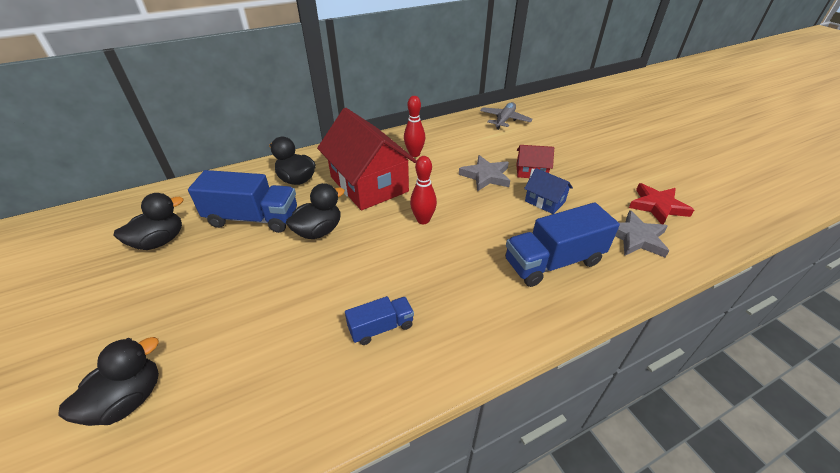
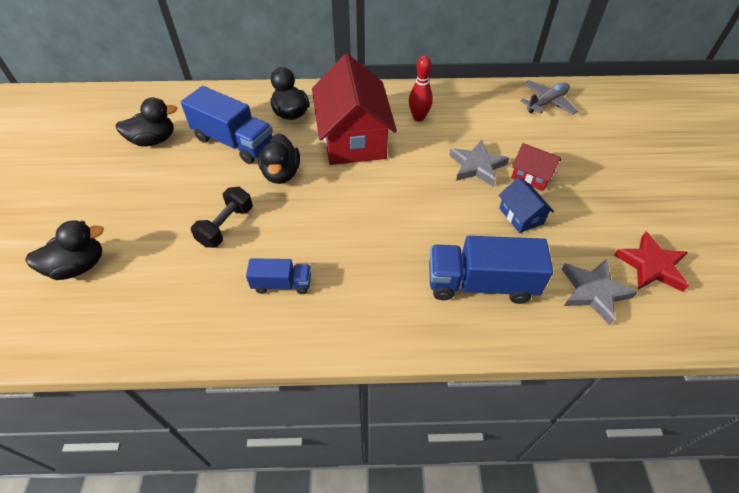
camera: 25 degrees right, 10 degrees up
black duck [286,183,345,239] -> black duck turned 105 degrees clockwise [258,133,300,184]
red bowling pin [410,156,437,224] -> none
none -> black dumbbell [191,187,253,248]

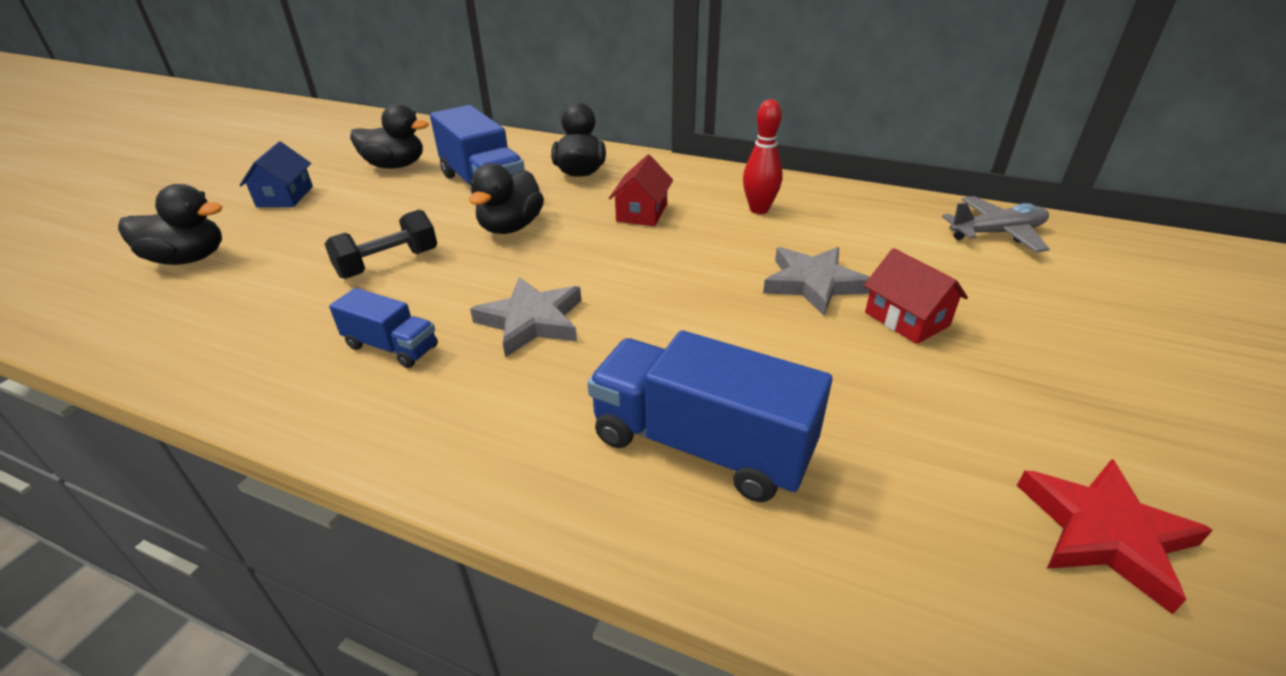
camera: 25 degrees right, 15 degrees down
red house [312,54,397,165] -> red house [609,155,673,226], size x0.46
blue house [499,177,554,233] -> blue house moved to [240,141,313,207]
grey star [562,259,638,325] -> grey star moved to [470,277,581,357]

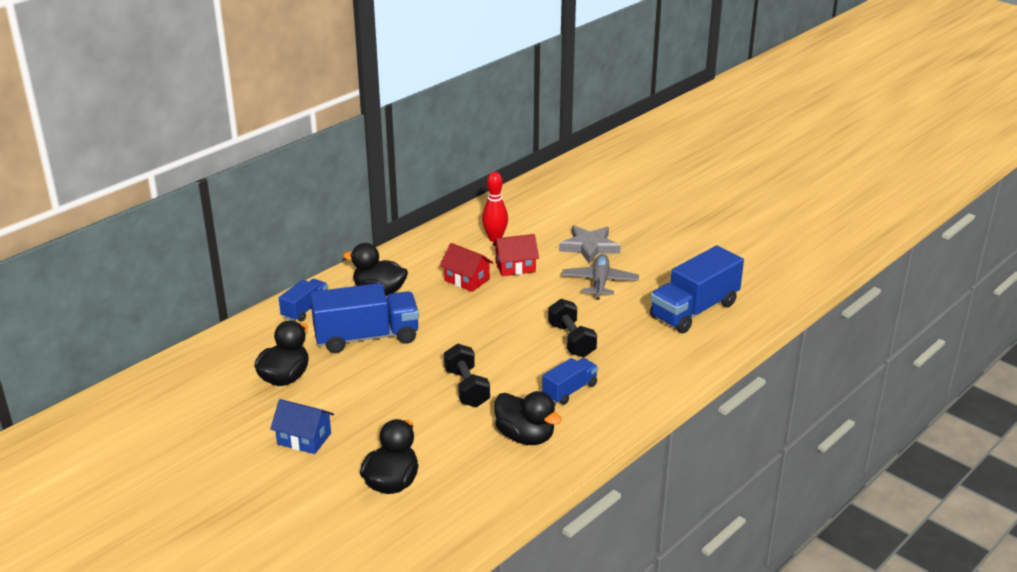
camera: 70 degrees left, 5 degrees down
black duck [469,163,544,234] -> black duck moved to [494,391,562,445]
grey star [470,277,581,357] -> black dumbbell [548,299,597,358]
red house [864,248,968,344] -> red house moved to [493,234,539,276]
grey plane [942,196,1050,252] -> grey plane moved to [562,254,639,300]
red star [1017,459,1213,614] -> none
none -> blue truck [279,279,328,322]

